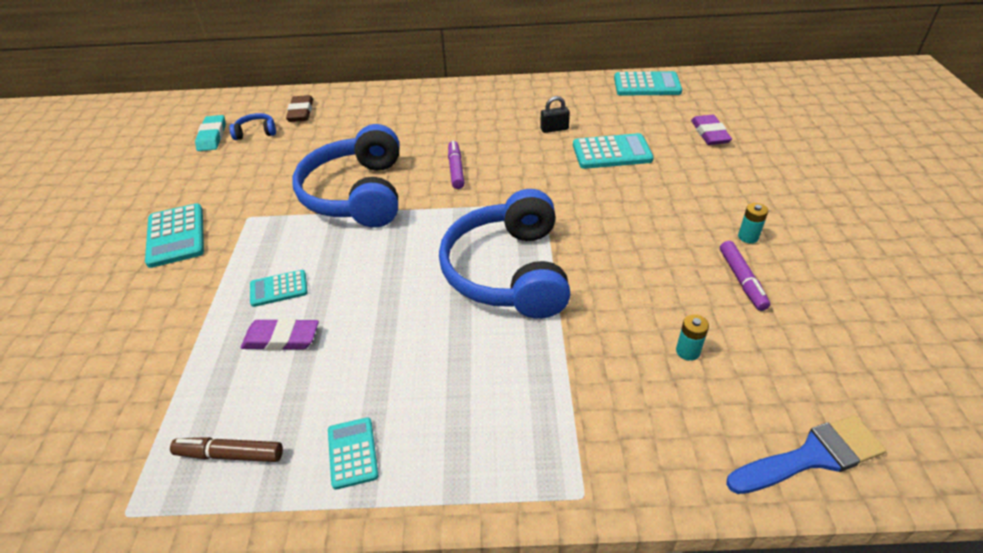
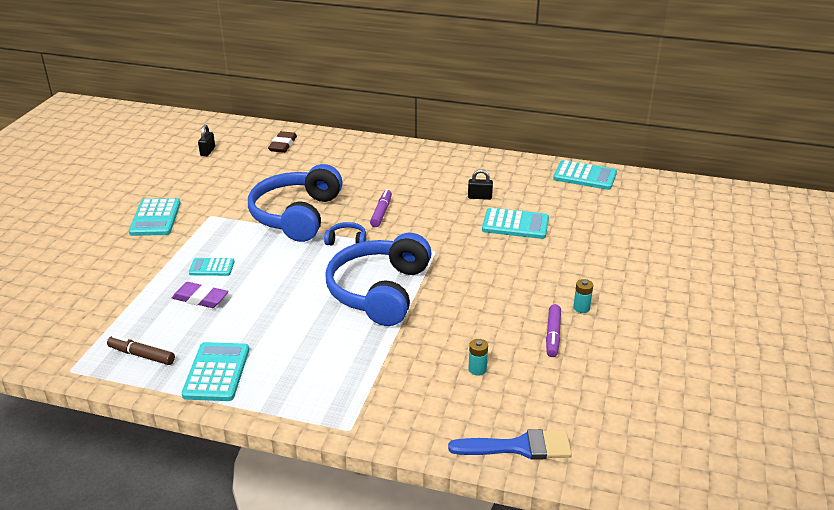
camera: 15 degrees right, 10 degrees down
turquoise eraser [195,115,226,151] -> black padlock [198,125,215,156]
blue headphones [230,113,276,140] -> blue headphones moved to [324,222,366,245]
turquoise calculator [328,417,378,490] -> turquoise calculator [182,342,249,401], size x1.65
purple eraser [691,115,732,145] -> none

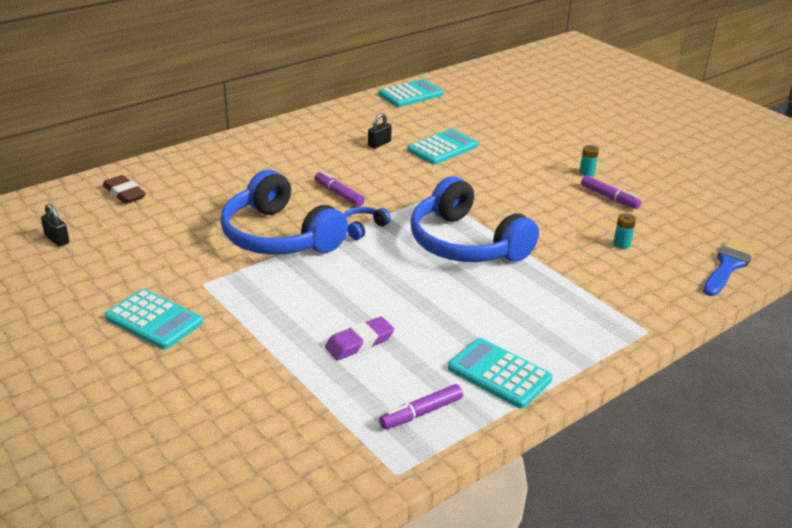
camera: 55 degrees left, 0 degrees up
brown marker [107,335,175,365] -> purple marker [379,384,463,429]
turquoise calculator [189,258,234,276] -> none

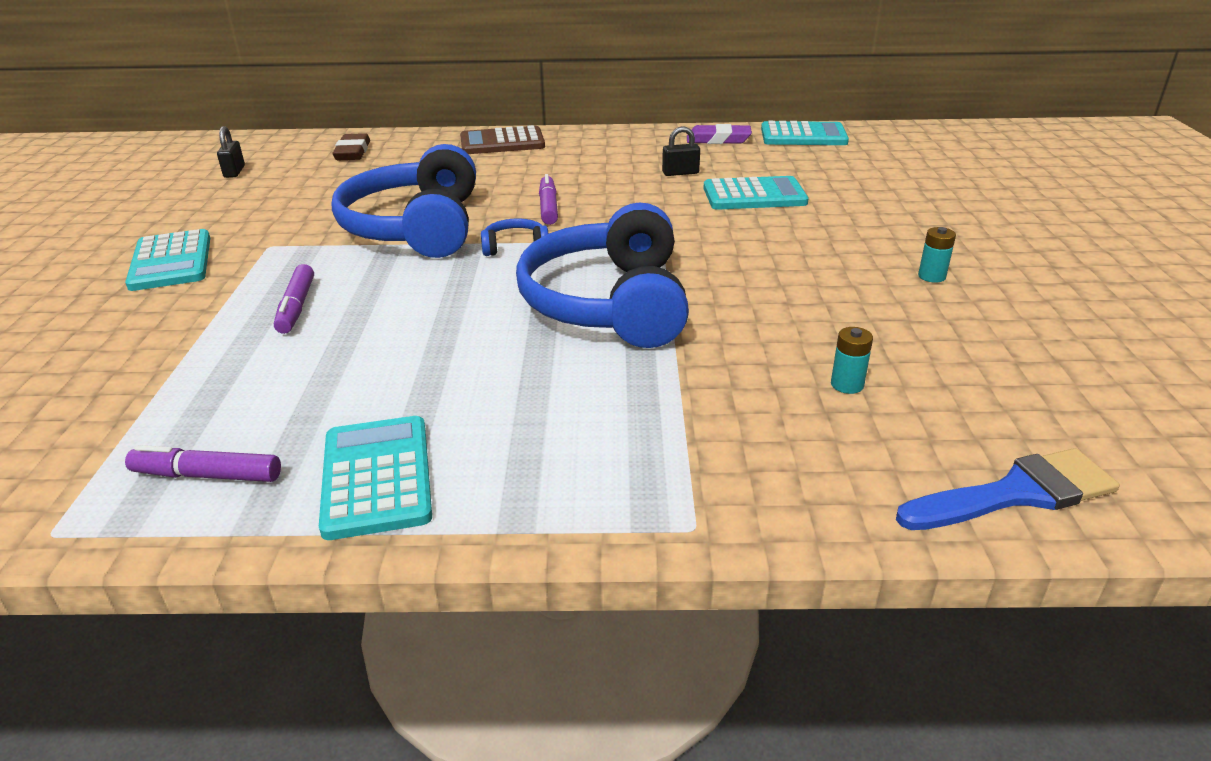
camera: 40 degrees right, 0 degrees up
purple eraser [325,316,395,360] -> purple eraser moved to [687,124,752,144]
purple marker [581,175,641,209] -> purple marker moved to [274,264,314,334]
none -> brown calculator [460,125,545,154]

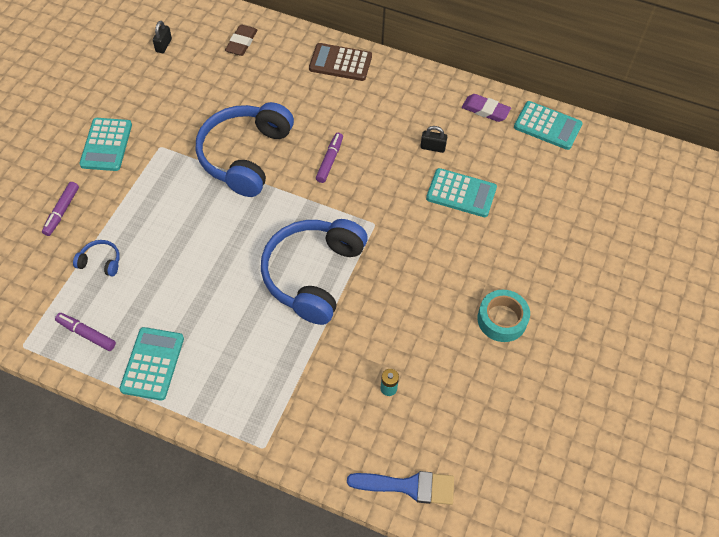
camera: 20 degrees right, 25 degrees up
purple marker [274,264,314,334] -> purple marker moved to [42,182,79,236]
blue headphones [481,218,549,256] -> blue headphones moved to [73,240,120,276]
turquoise battery [918,227,956,283] -> turquoise tape [477,290,530,342]

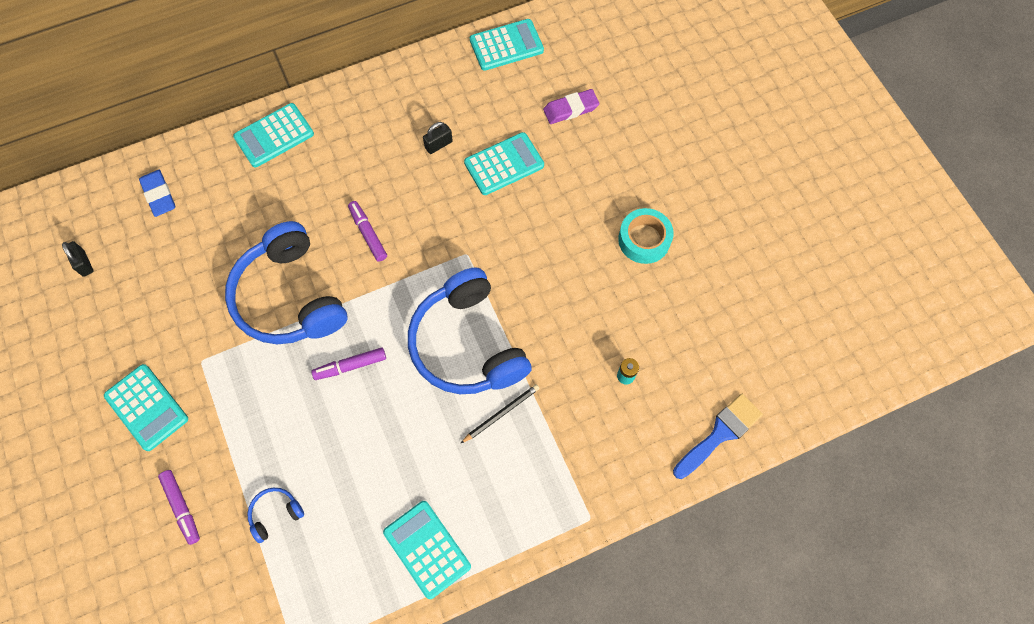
camera: 45 degrees left, 10 degrees up
purple marker [55,313,116,351] -> purple marker moved to [312,347,386,380]
brown eraser [225,24,258,56] -> blue eraser [139,170,176,217]
brown calculator [309,43,372,81] -> turquoise calculator [233,103,314,168]
purple eraser [462,94,511,122] -> purple eraser moved to [543,89,599,124]
none -> black pencil [460,384,540,444]

